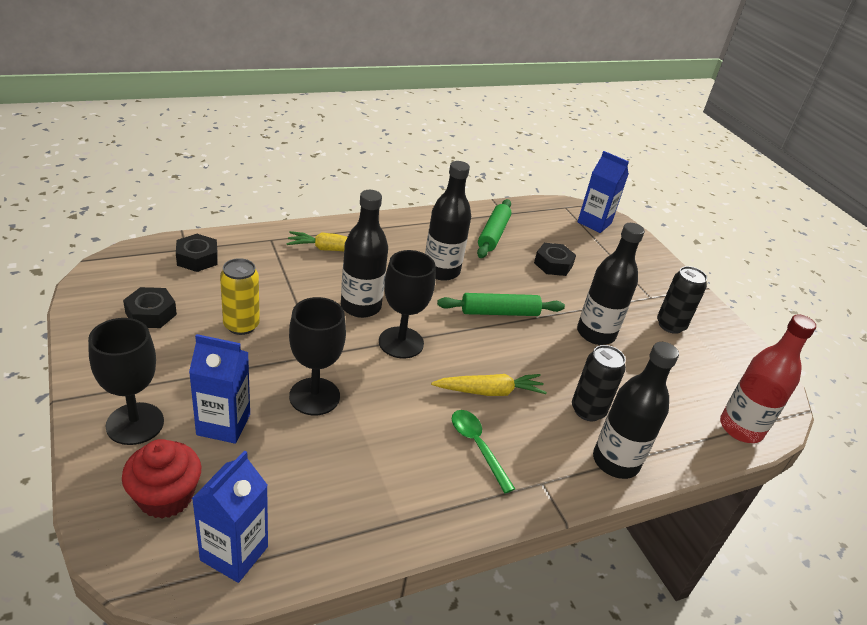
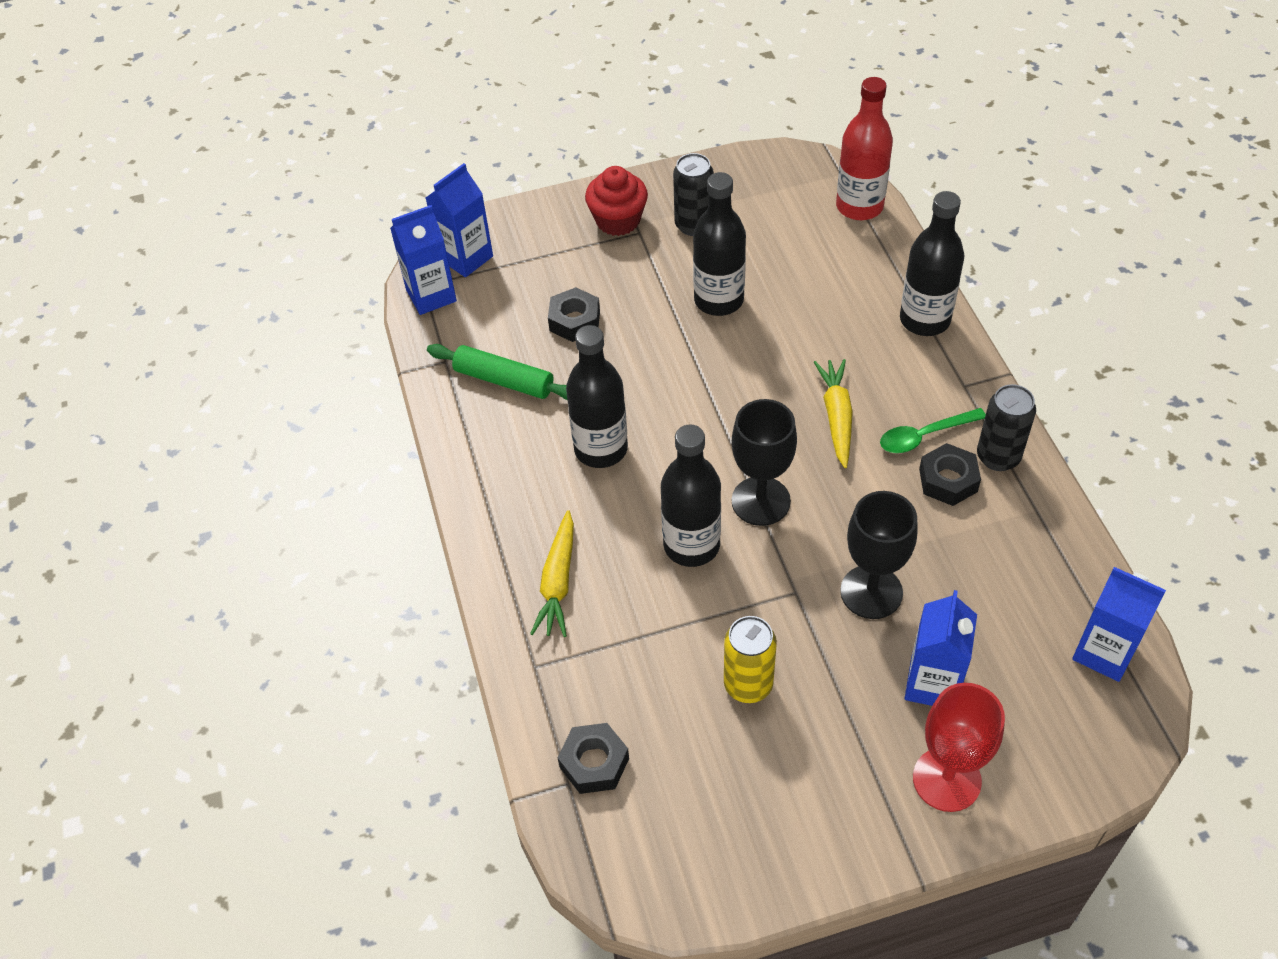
camera: 75 degrees left, 15 degrees up
black goblet [88,318,164,445] -> red goblet [913,683,1005,812]
red cupcake [122,439,201,519] -> red cupcake moved to [585,166,648,236]
black nut [123,287,177,328] -> black nut moved to [919,443,981,506]
green rolling pin [437,293,565,316] -> none
black can [572,345,626,421] -> black can moved to [977,384,1036,471]
none -> blue carton [390,205,457,315]

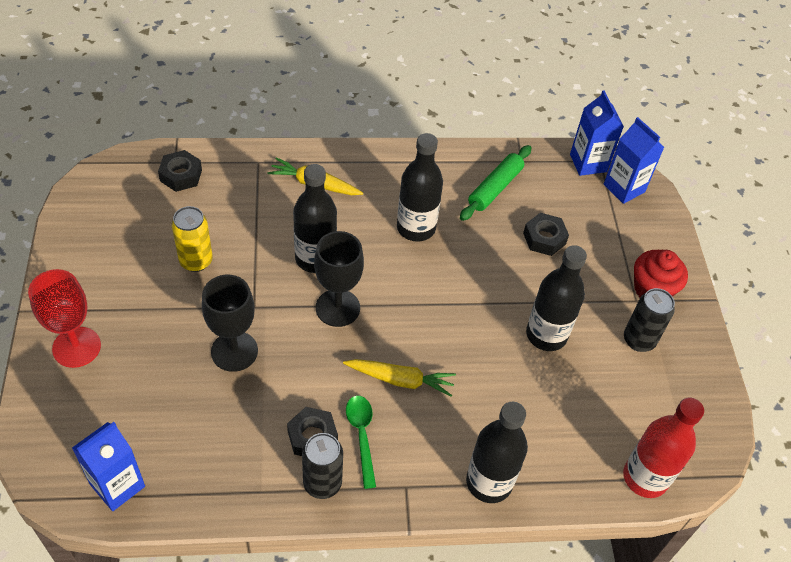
camera: 95 degrees right, 0 degrees up
blue carton [905,590,977,706] -> none

